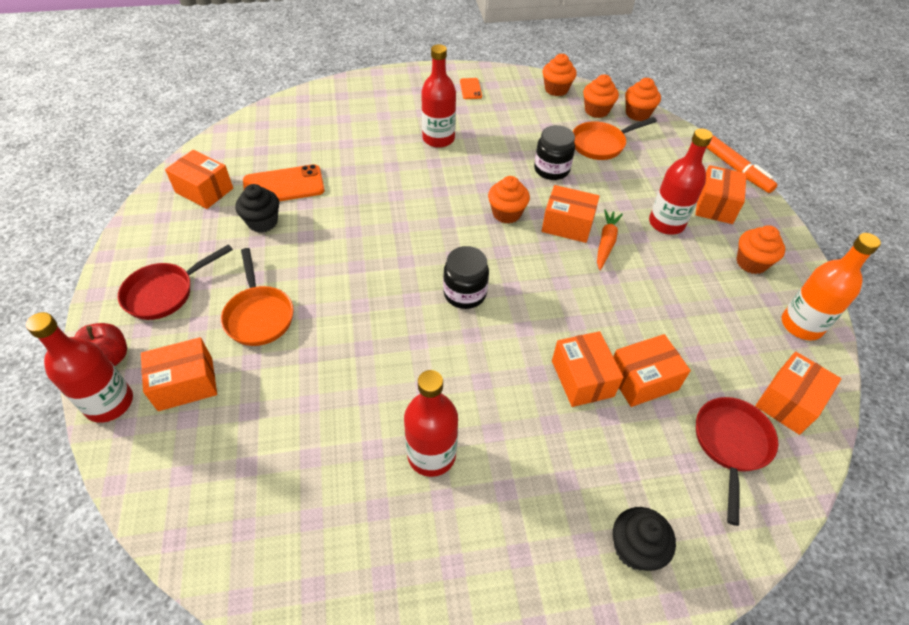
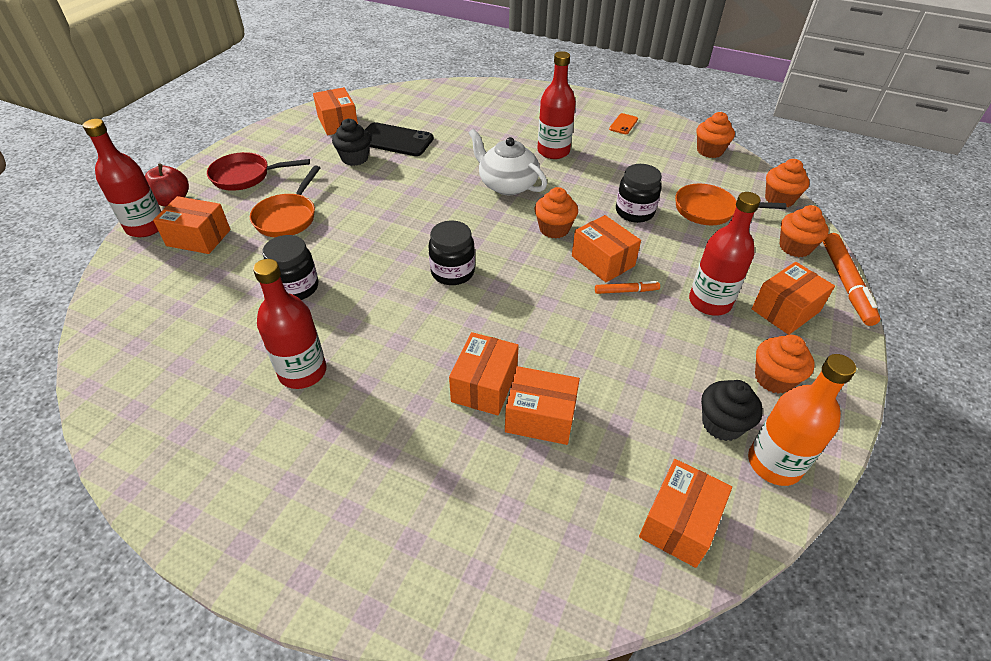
camera: 35 degrees right, 5 degrees down
orange phone [243,164,325,201] -> black phone [365,122,434,156]
orange cupcake [583,74,619,118] -> orange cupcake moved to [779,205,829,257]
orange carrot [597,209,623,270] -> orange marker [595,281,660,294]
black cupcake [613,507,676,571] -> black cupcake moved to [701,380,763,441]
red pan [696,397,778,526] -> none
orange box [755,351,841,435] -> orange box turned 45 degrees counterclockwise [639,459,732,568]
none -> black jar [262,235,318,300]
none -> white teapot [469,129,547,195]

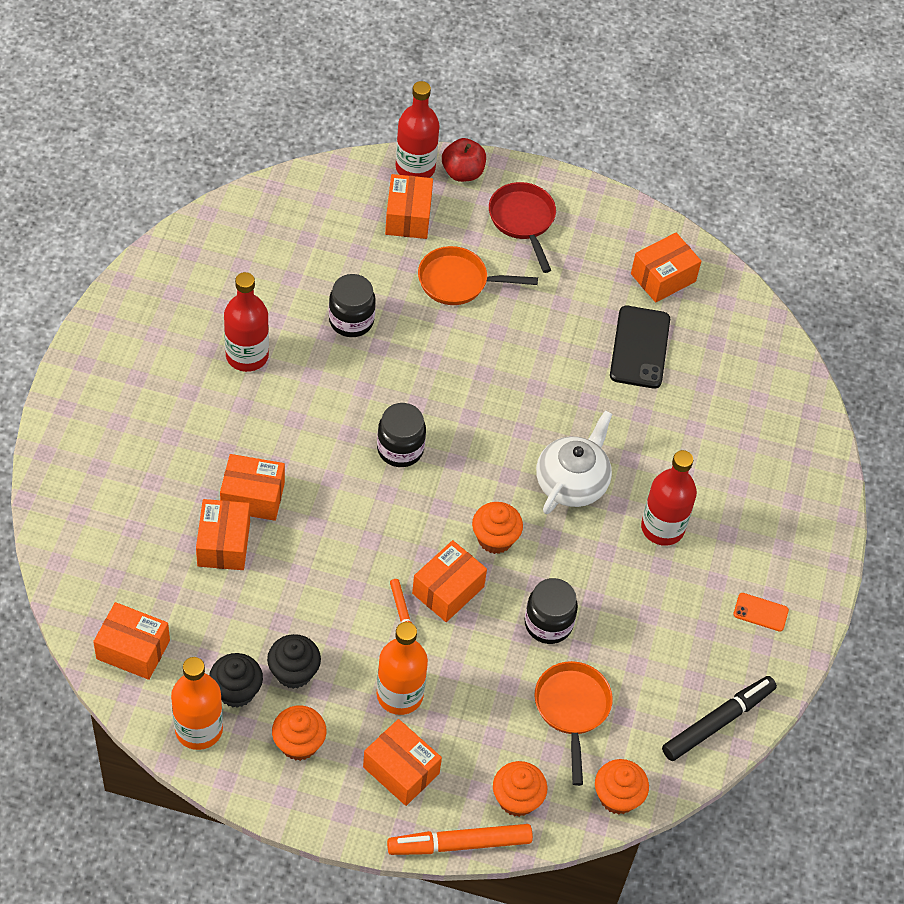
camera: 75 degrees right, 10 degrees up
black cupcake [332,119,371,166] -> black cupcake moved to [267,634,321,689]
red bottle [689,192,761,315] -> orange bottle [377,622,428,715]
orange cupcake [696,112,735,158] -> black marker [662,676,777,761]

